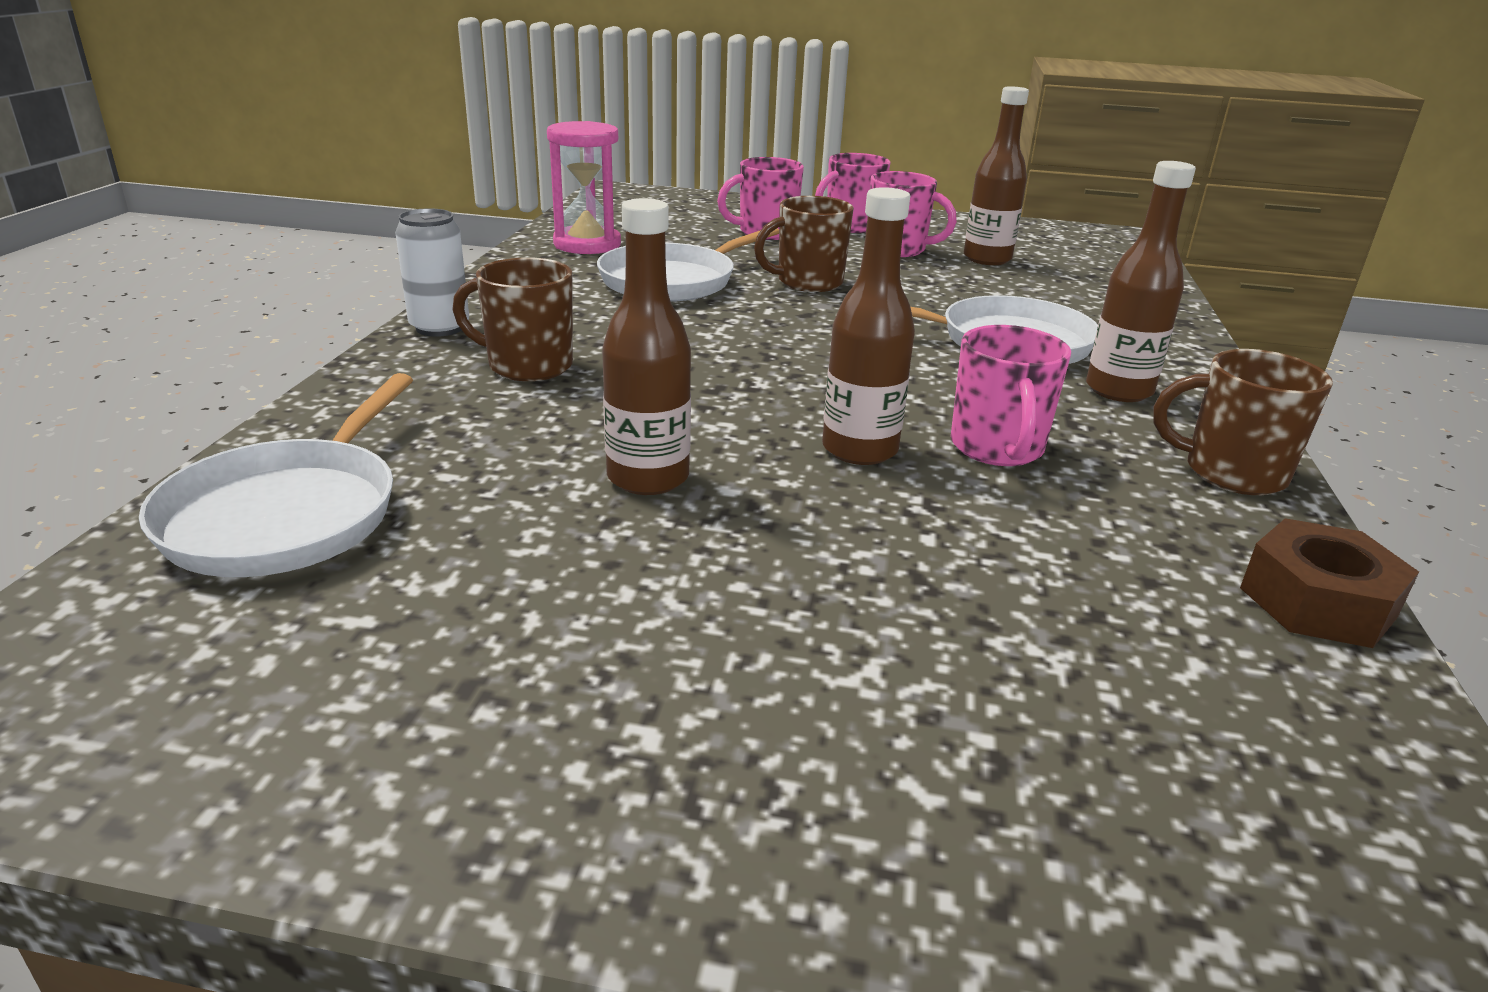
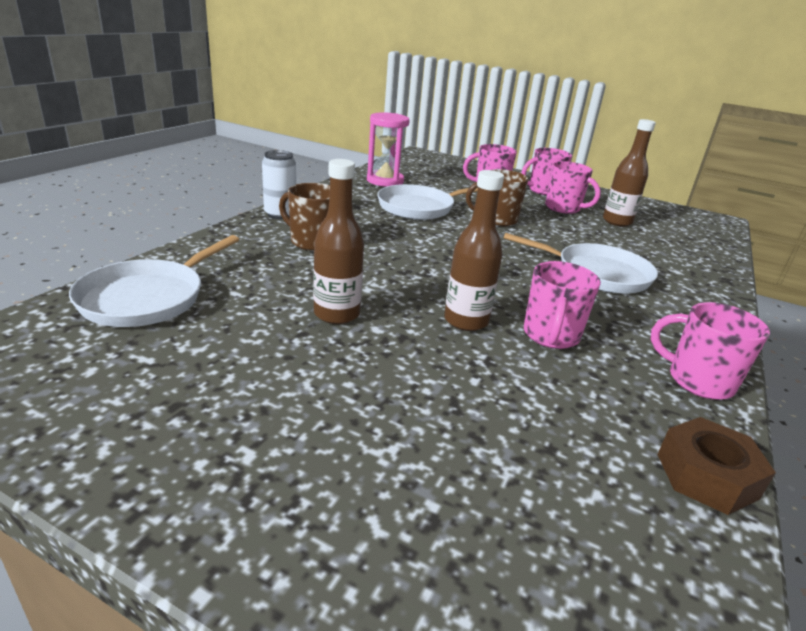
camera: 15 degrees right, 0 degrees up
brown bottle [1086,161,1196,402] -> none
brown mug [1153,349,1333,495] -> pink mug [651,302,770,400]

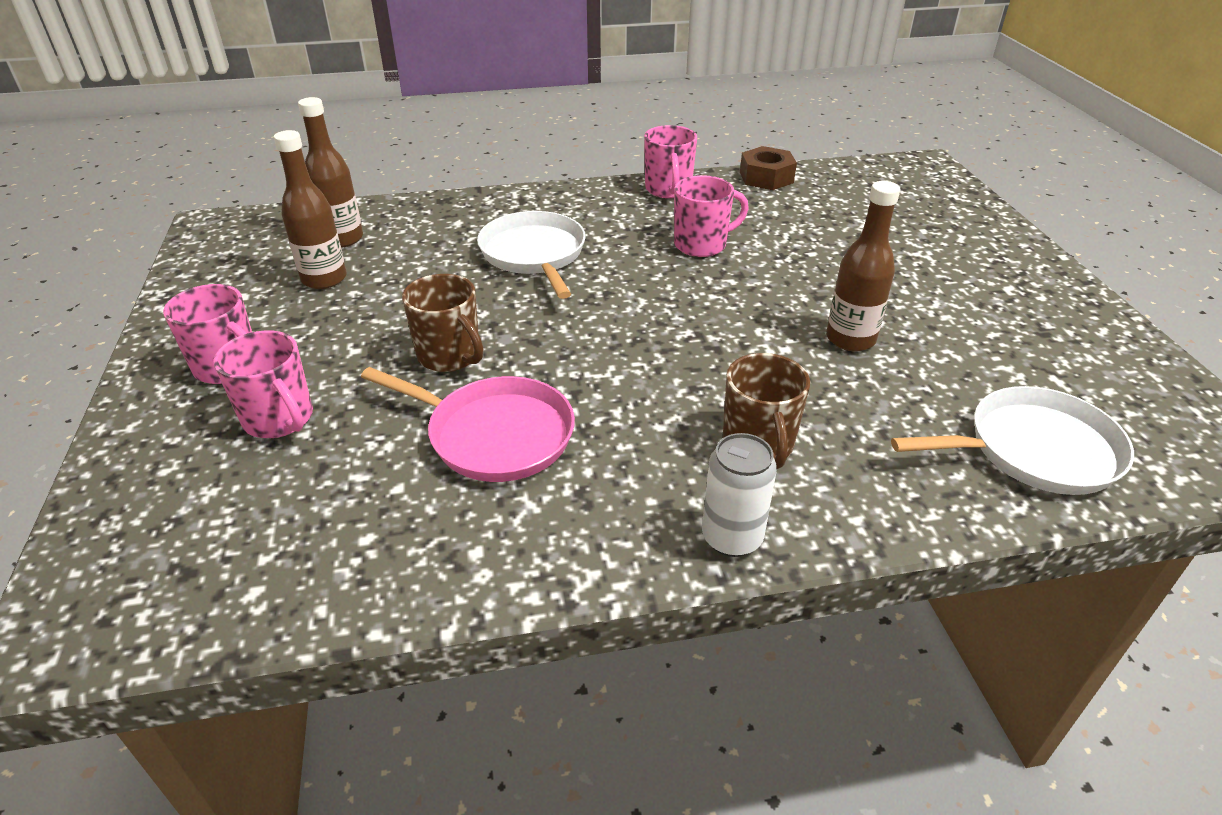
camera: 125 degrees left, 10 degrees up
pink hourglass [367,112,410,187] -> none
white pan [377,184,478,220] -> pink pan [361,367,575,482]
brown bottle [444,170,504,331] -> brown bottle moved to [298,97,363,248]
pink mug [545,161,601,214] -> none

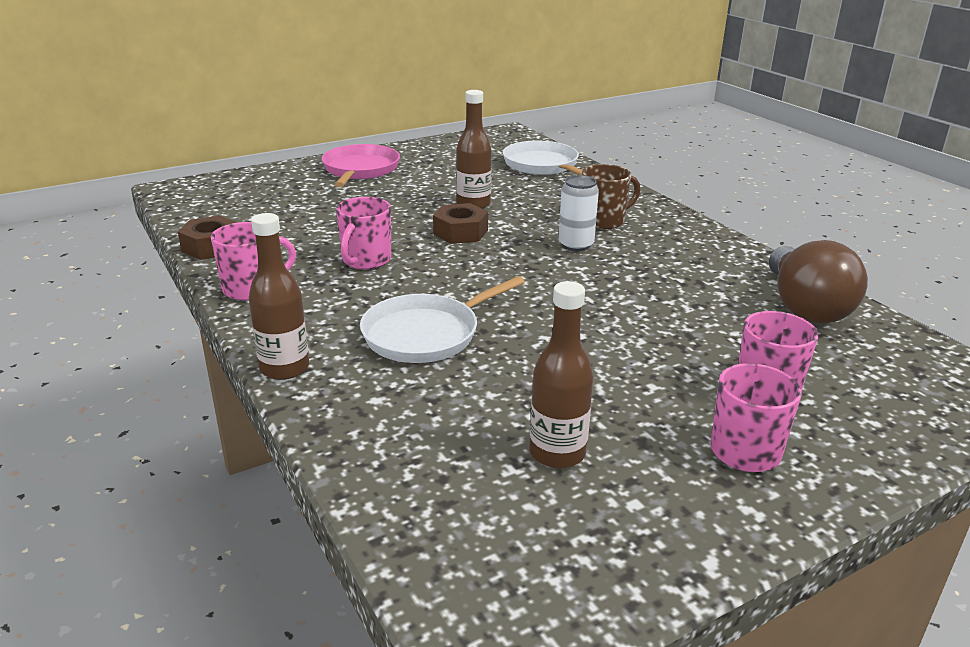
camera: 110 degrees left, 10 degrees down
brown bottle [298,97,363,248] -> brown bottle moved to [249,213,309,380]
pink pan [361,367,575,482] -> pink pan moved to [322,144,400,187]
brown mug [402,274,483,372] -> none
pink mug [674,175,749,257] -> pink mug turned 120 degrees counterclockwise [336,197,391,270]
white can [702,433,777,557] -> white can moved to [558,175,599,251]
none -> brown nut [433,203,488,244]
none -> brown light bulb [769,240,868,324]

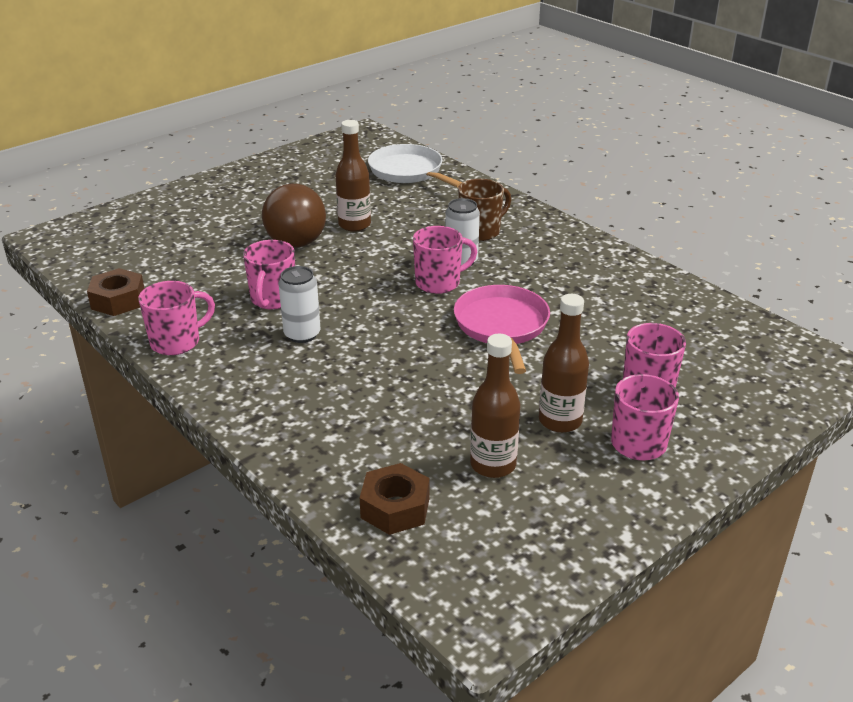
camera: 10 degrees left, 5 degrees up
brown bottle [249,213,309,380] -> brown bottle moved to [539,294,589,433]
pink pan [322,144,400,187] -> pink pan moved to [454,285,550,374]
white pan [360,276,525,363] -> none
brown nut [433,203,488,244] -> brown nut moved to [360,463,430,535]
brown light bulb [769,240,868,324] -> brown light bulb moved to [262,184,326,248]
none -> white can [278,266,321,343]
none -> pink mug [413,226,477,294]

